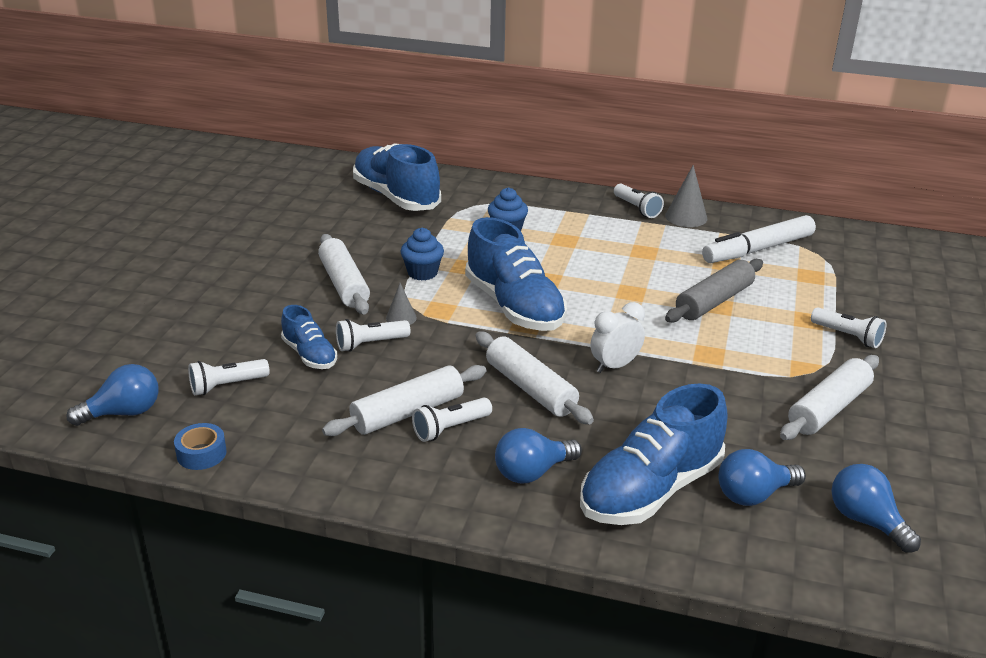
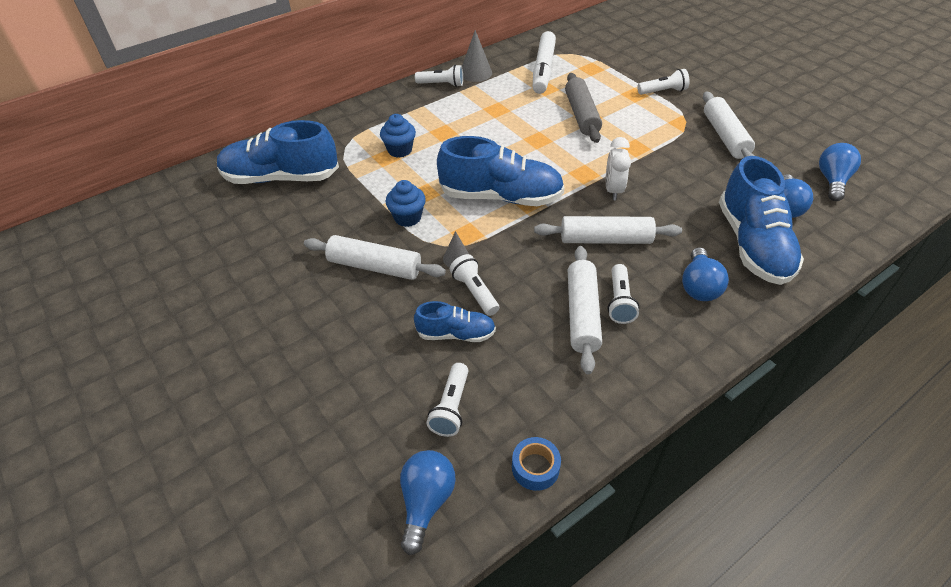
camera: 50 degrees left, 15 degrees up
white flashlight [336,319,411,352] -> white flashlight turned 135 degrees clockwise [450,254,499,316]
blue light bulb [832,464,921,553] -> blue light bulb turned 105 degrees clockwise [819,143,861,201]

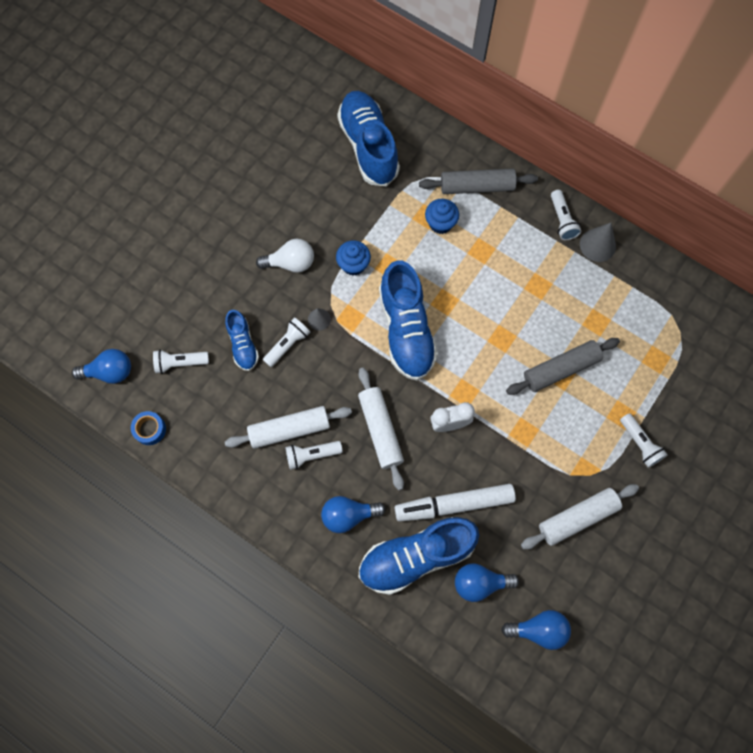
camera: 70 degrees right, 25 degrees up
white rolling pin [304,235,446,280] -> white light bulb [256,239,314,273]
white marker [533,31,556,94] -> white marker moved to [395,484,516,522]
none -> grey rolling pin [419,169,538,194]

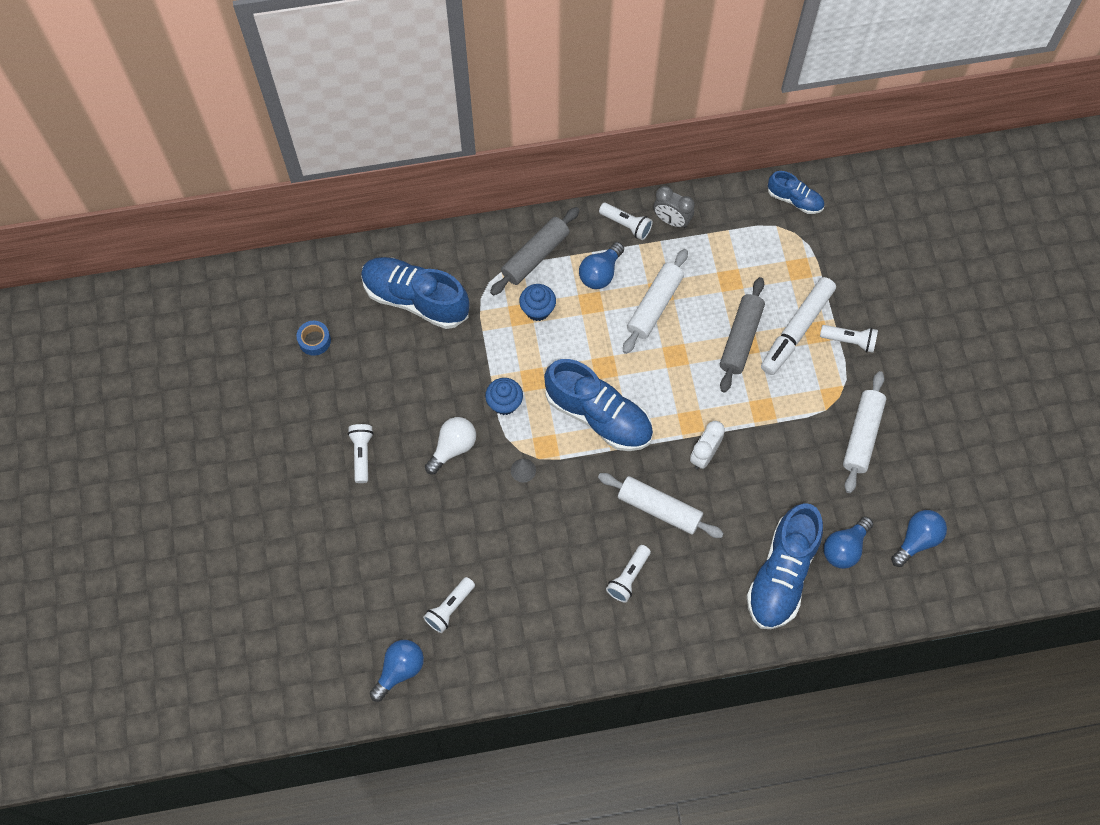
camera: 45 degrees left, 5 degrees down
blue tape [131,411,166,445] -> blue tape moved to [296,321,331,356]
blue shoe [225,310,259,371] -> blue shoe moved to [768,171,824,214]
white rolling pin [225,406,352,449] -> white rolling pin moved to [623,249,688,354]
white flashlight [263,317,310,367] -> white flashlight moved to [348,424,374,483]
blue light bulb [321,496,386,533] -> blue light bulb moved to [579,242,624,289]
white marker [395,484,516,522] -> white marker moved to [761,277,836,375]
grey cone [580,223,616,262] -> grey clock [653,186,695,228]

